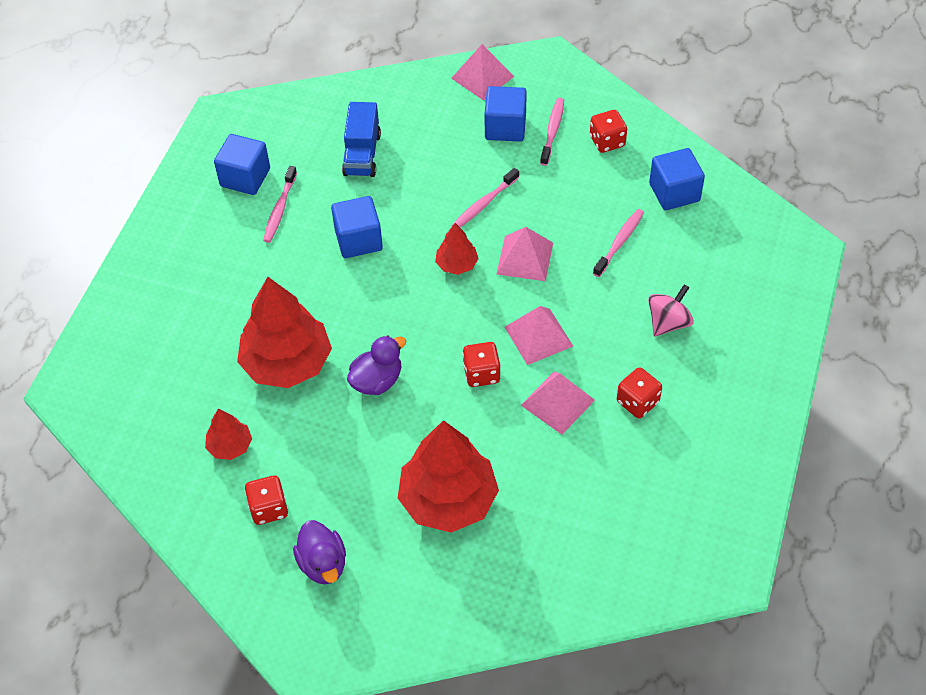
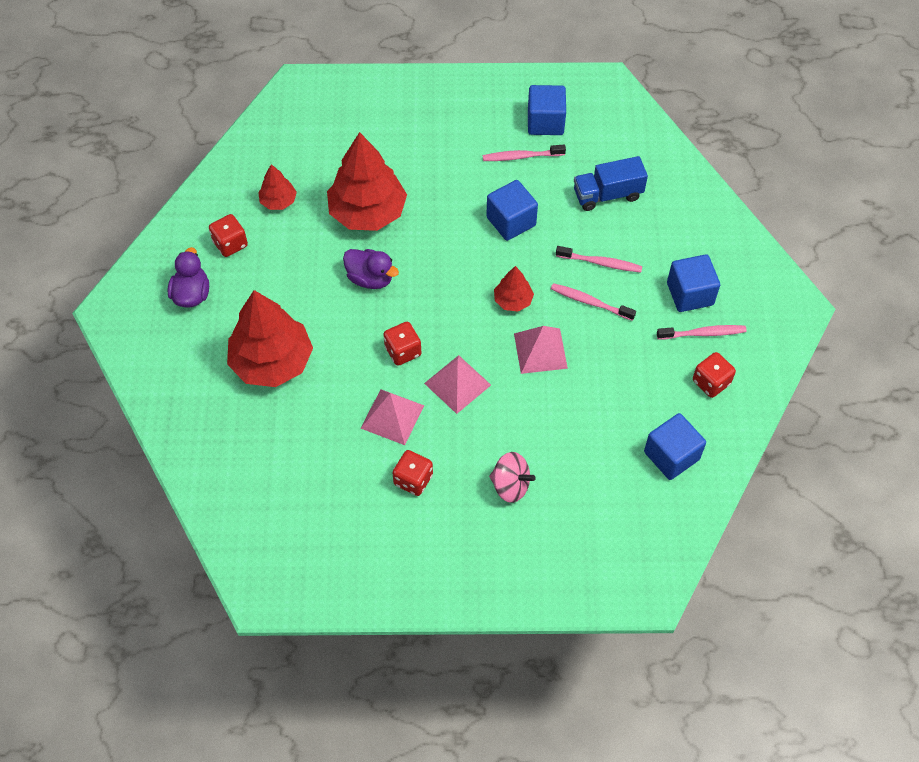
camera: 70 degrees right, 5 degrees up
purple duck [293,520,346,584] -> purple duck turned 135 degrees clockwise [167,247,209,308]
pink pyramid [451,44,514,101] -> none
pink toothbrush [593,209,644,277] -> pink toothbrush moved to [556,246,642,272]

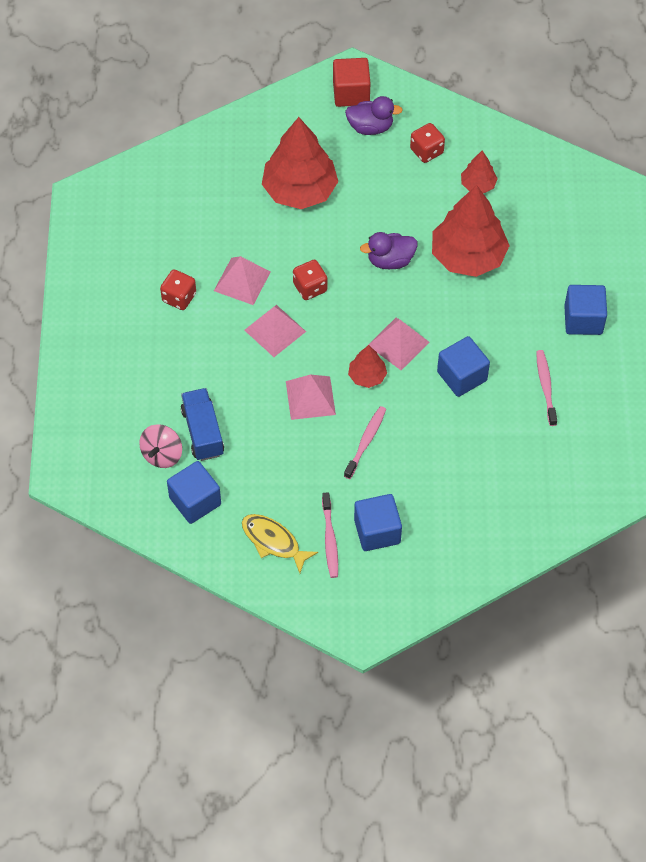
camera: 90 degrees right, 0 degrees up
purple duck [343,249,399,289] -> purple duck turned 45 degrees clockwise [360,232,417,269]
pink spinning top [489,452,536,503] -> pink spinning top moved to [139,424,182,468]
blue cube [528,85,566,135] -> blue cube moved to [564,285,607,335]
pink toothbrush [556,246,642,272] -> none
blue truck [574,156,648,211] -> blue truck moved to [181,388,224,461]
red dice [693,352,736,398] -> yellow fish [242,514,318,573]
none -> red cube [333,58,370,107]
none -> pink pyramid [367,318,429,370]

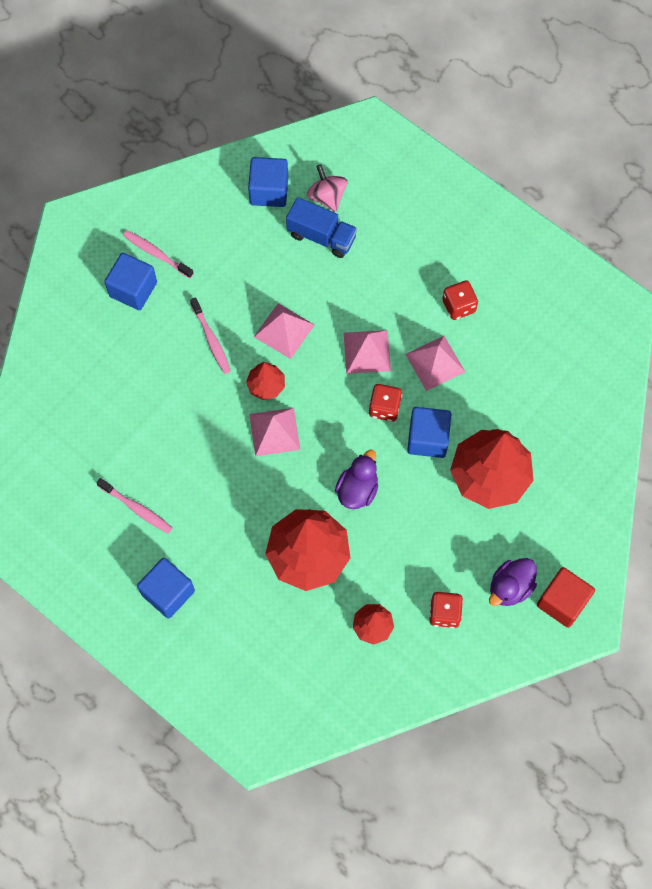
camera: 130 degrees right, 10 degrees up
yellow fish [242,514,318,573] -> none
blue cube [437,336,490,397] -> blue cube moved to [407,407,451,458]

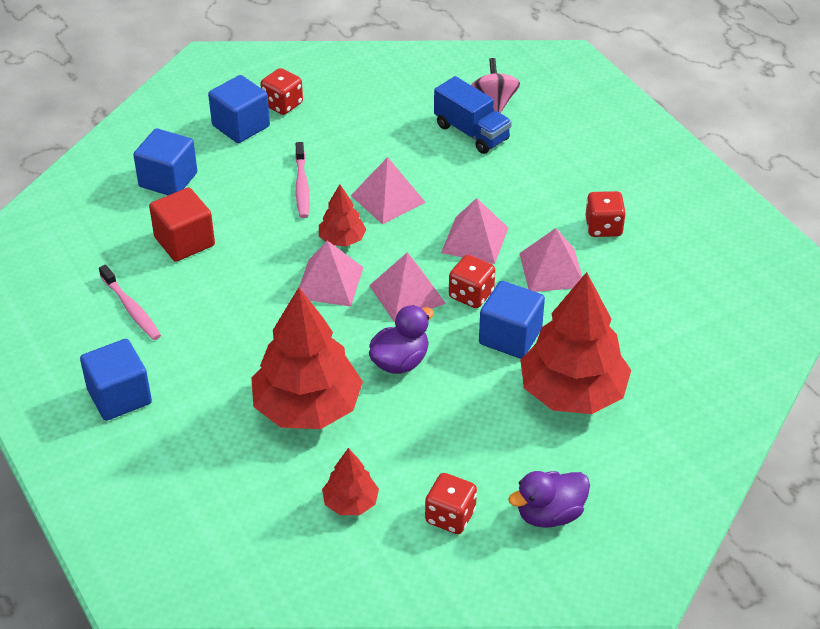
camera: 20 degrees right, 25 degrees down
pink toothbrush [123,230,194,278] -> red dice [260,68,303,115]
blue cube [248,157,288,207] -> blue cube moved to [133,128,197,195]
red cube [537,567,595,628] -> red cube moved to [149,188,215,262]
none -> pink pyramid [369,252,446,322]

